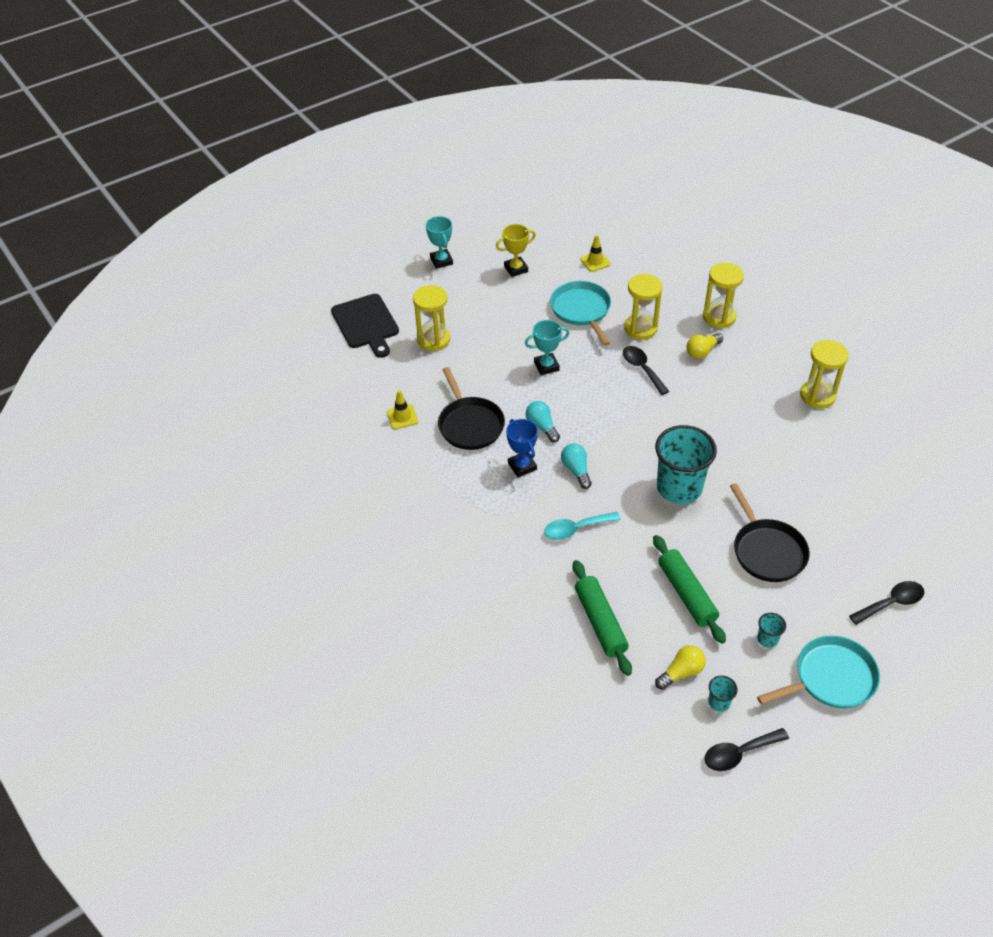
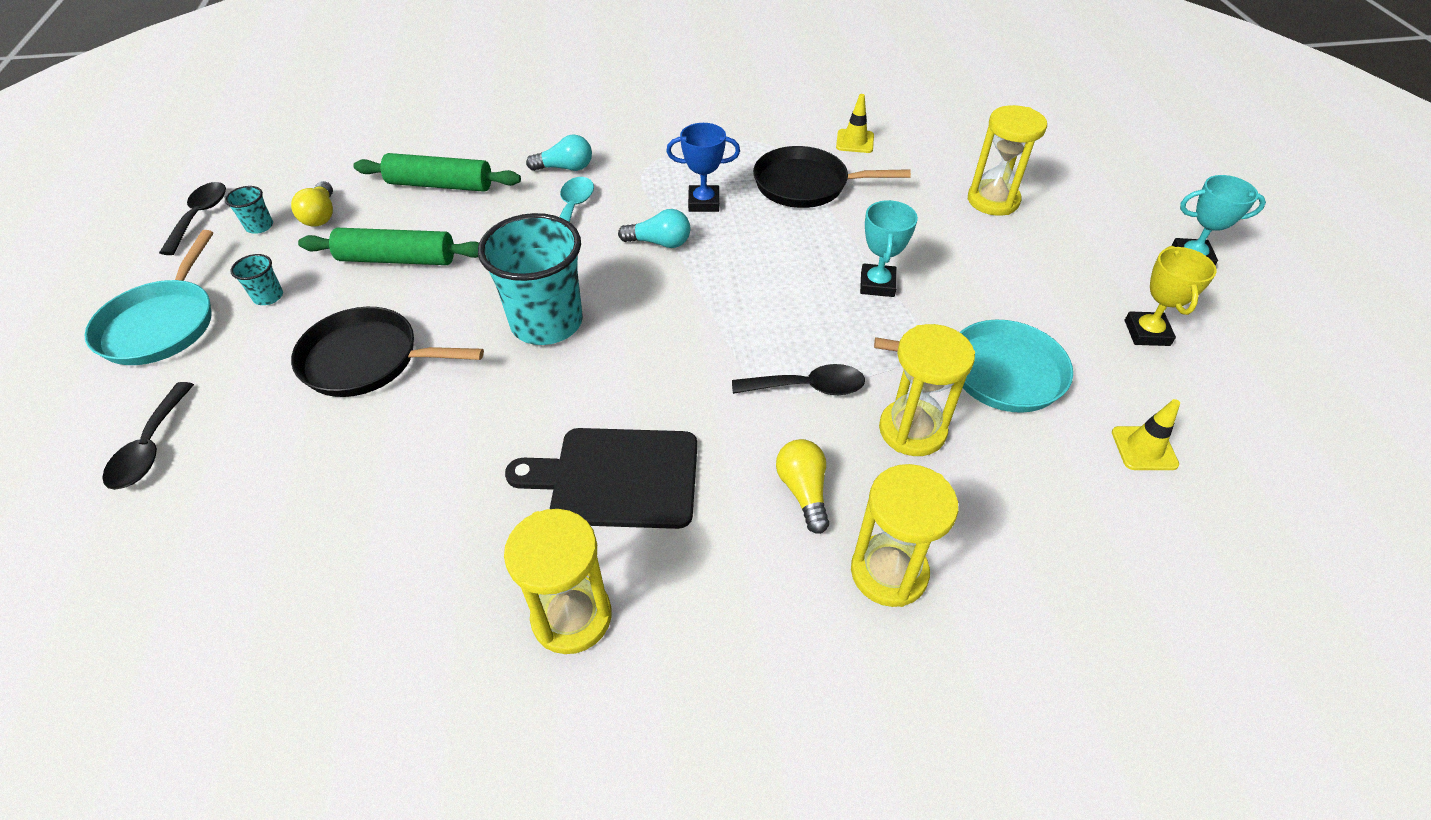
camera: 115 degrees right, 0 degrees up
black cutting board [331,294,399,358] -> black cutting board moved to [505,428,697,529]
turquoise light bulb [526,401,560,442] -> turquoise light bulb moved to [526,134,592,171]

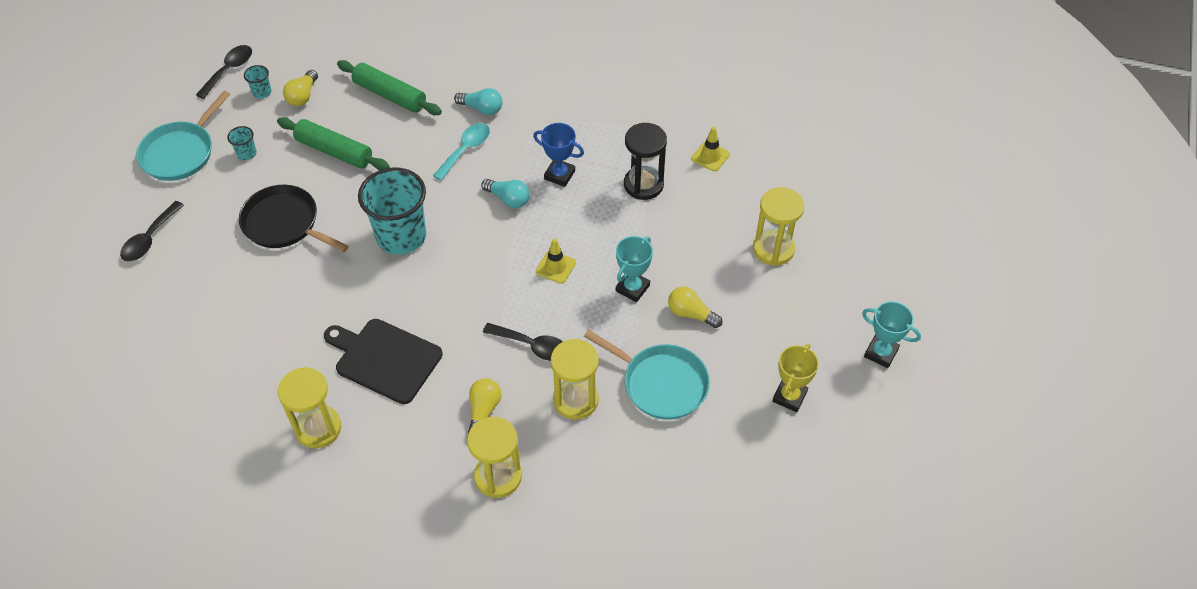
camera: 25 degrees right, 5 degrees up
black pan [753,146,911,208] -> black hourglass [624,123,667,200]
yellow traffic cone [1112,399,1180,470] -> yellow traffic cone moved to [536,238,576,284]
none -> yellow light bulb [668,286,723,328]

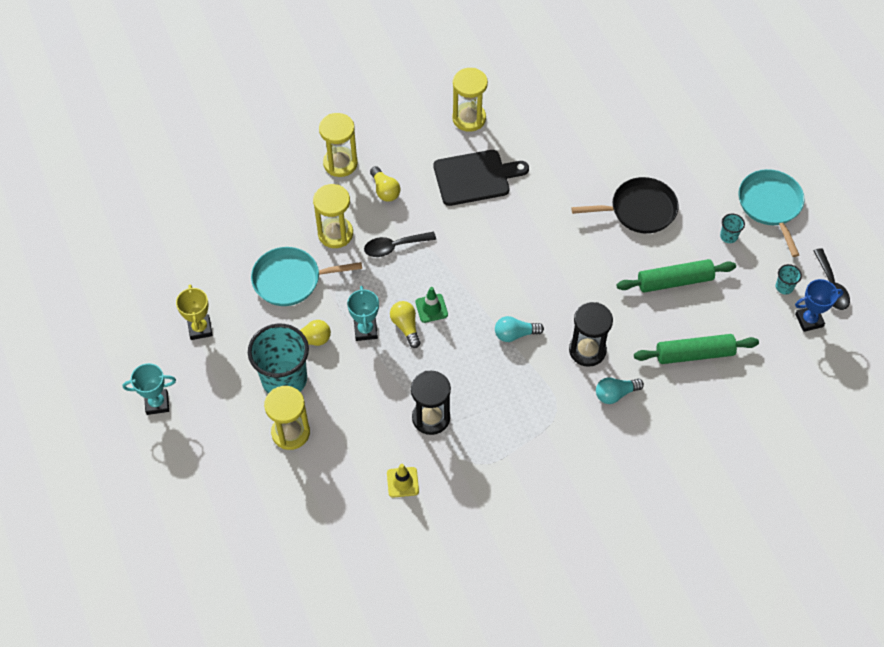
camera: 140 degrees right, 5 degrees up
black spoon [120,201,184,262] -> none
yellow light bulb [283,70,318,106] -> yellow light bulb moved to [390,301,421,348]
turquoise cup [358,167,426,255] -> turquoise cup moved to [248,324,309,394]
turquoise spoon [433,123,490,181] -> black hourglass [569,302,613,367]
blue trophy [533,123,584,187] -> blue trophy moved to [795,279,844,332]
yellow traffic cone [536,238,576,284] -> green traffic cone [415,287,448,323]

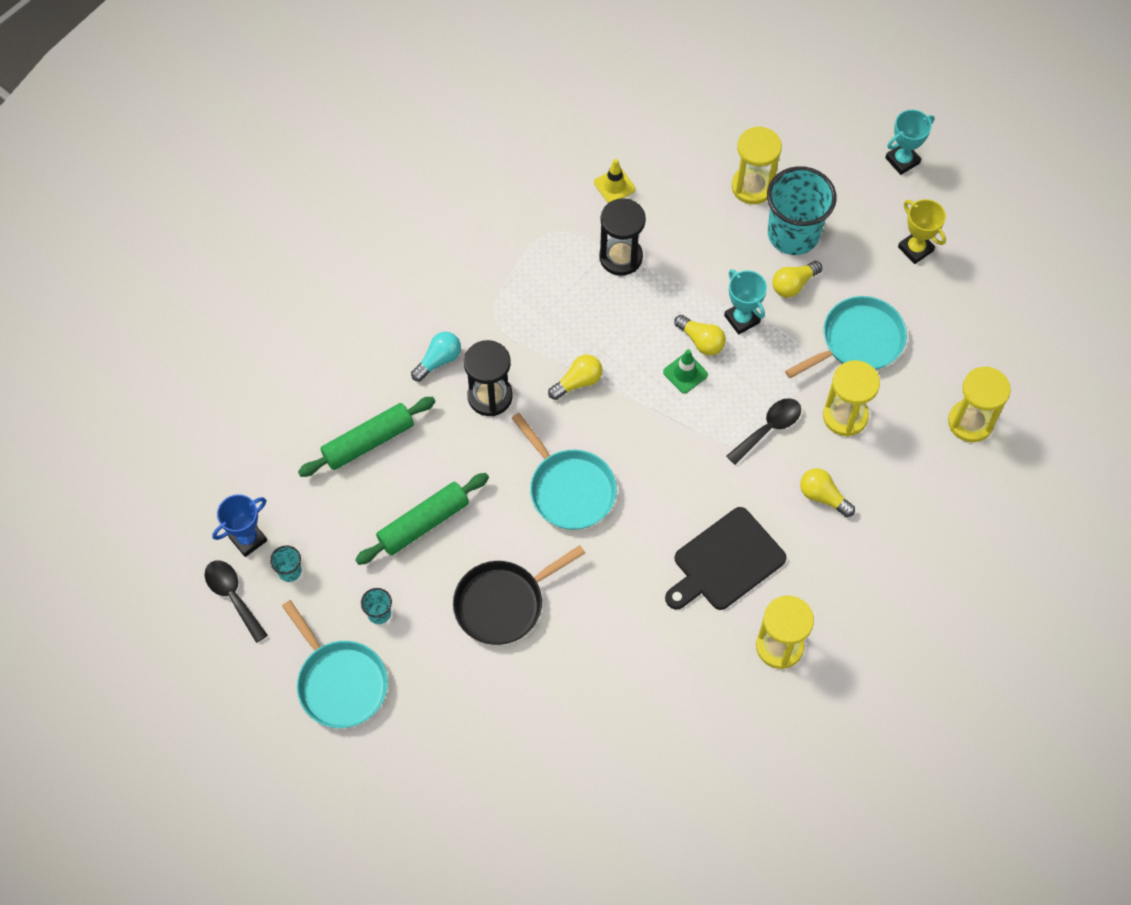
camera: 155 degrees right, 5 degrees up
yellow hourglass [319,113,358,177] -> yellow hourglass moved to [948,366,1011,442]
turquoise light bulb [495,316,544,342] -> yellow light bulb [548,355,603,400]
none -> turquoise pan [512,413,617,530]

